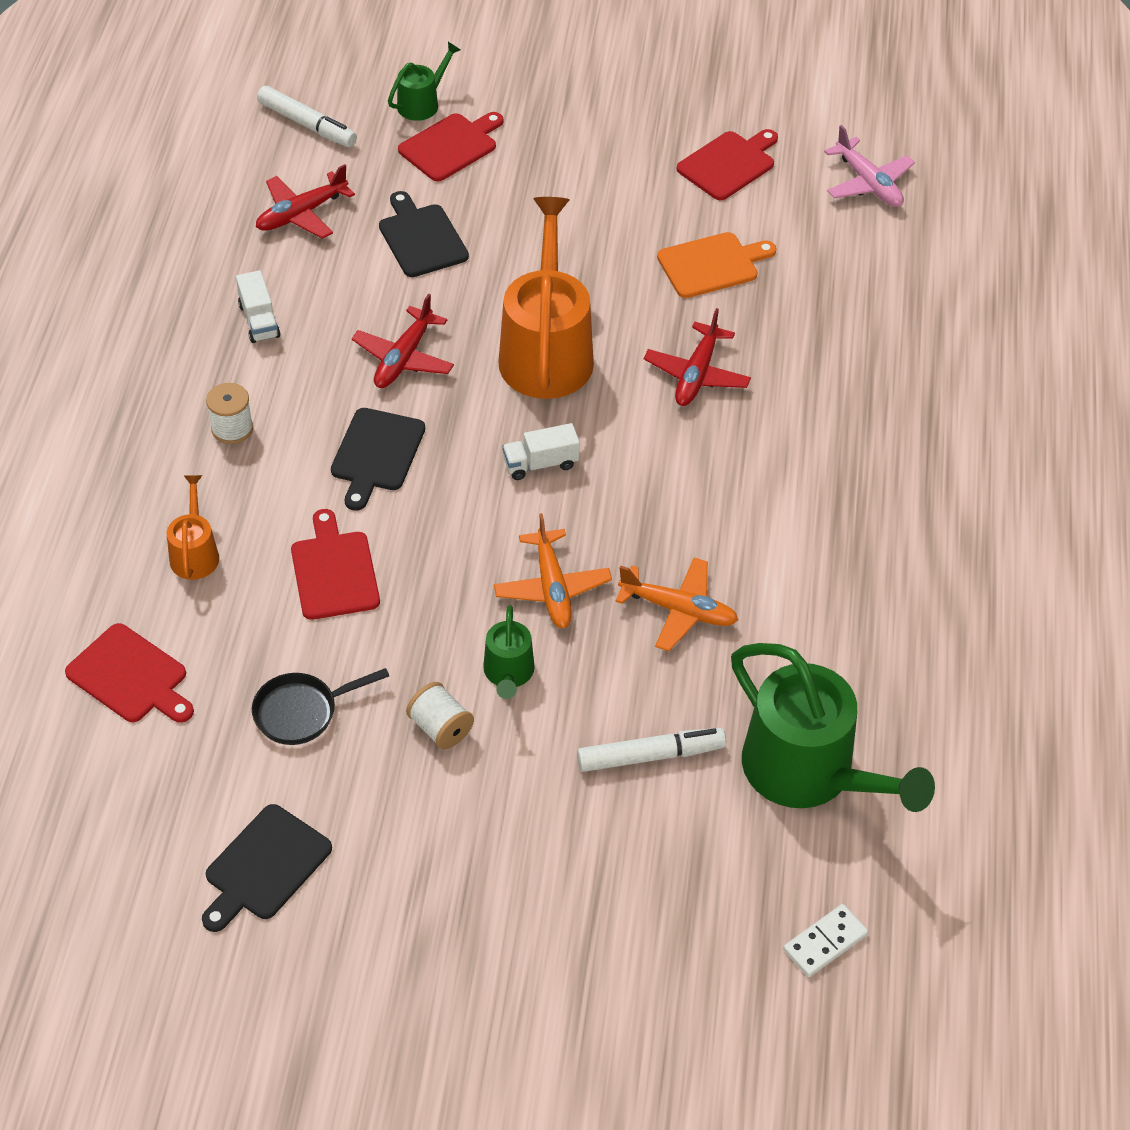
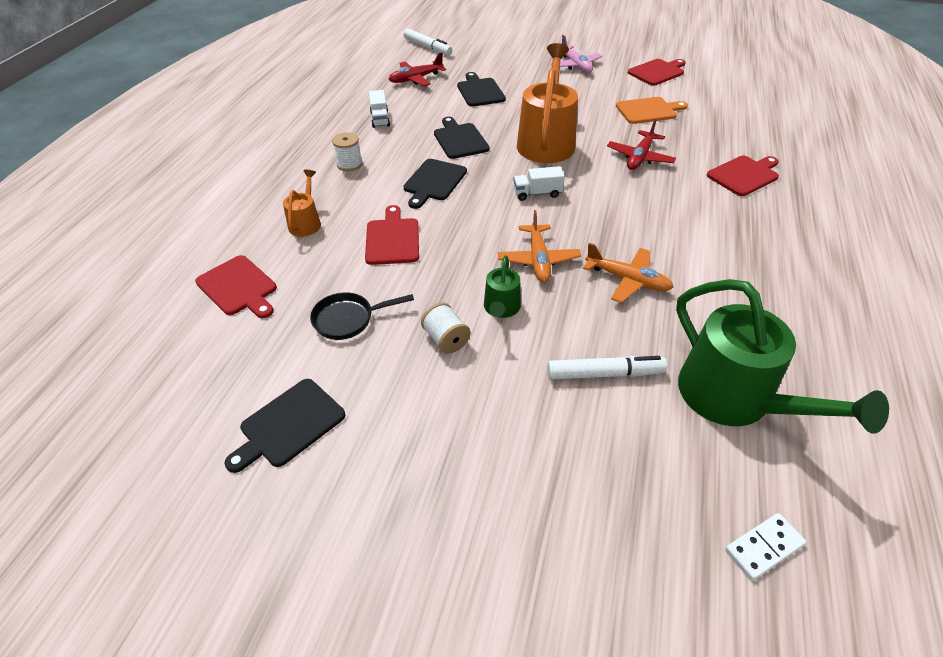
camera: 10 degrees right, 5 degrees down
red plane [352,293,454,388] -> black cutting board [434,117,489,159]
green watering can [388,42,460,121] -> none
red cutting board [398,112,503,182] -> red cutting board moved to [707,156,779,196]
pink plane [824,125,915,207] -> pink plane moved to [551,35,603,73]

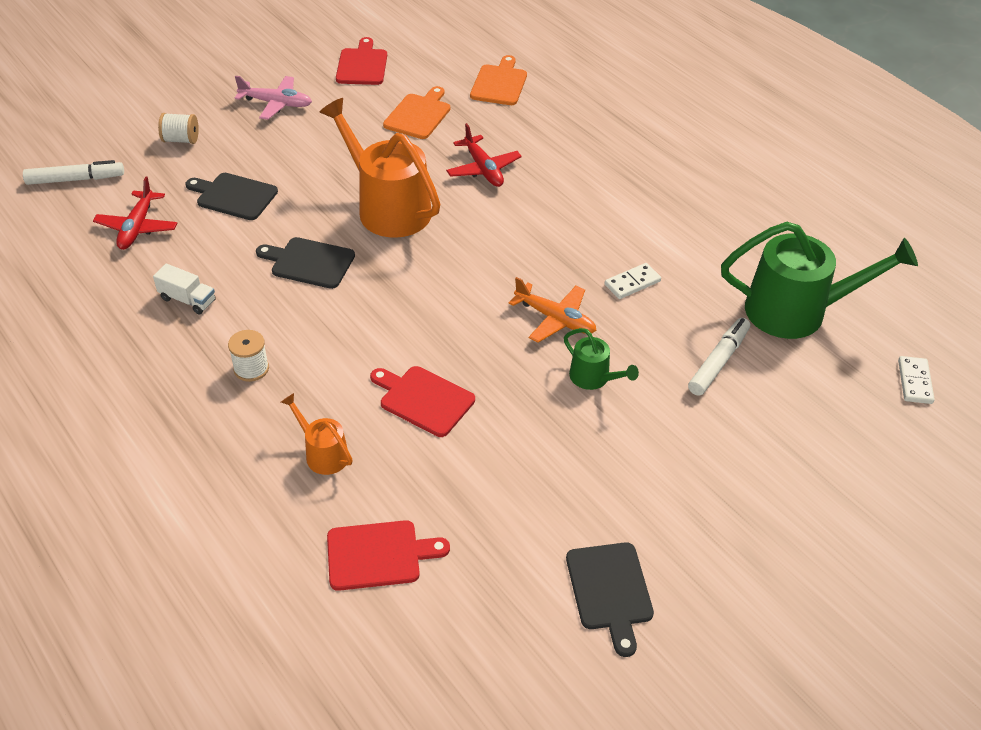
camera: 55 degrees left, 0 degrees up
black pan [310,292,414,340] -> none
black cutting board [403,159,467,209] -> none
white spool [421,302,471,354] -> white spool moved to [158,113,199,144]
white truck [513,166,565,201] -> none
orange plane [583,243,673,303] -> white domino [605,263,661,299]
red cutting board [707,156,779,196] -> none
none -> orange cutting board [470,55,527,105]

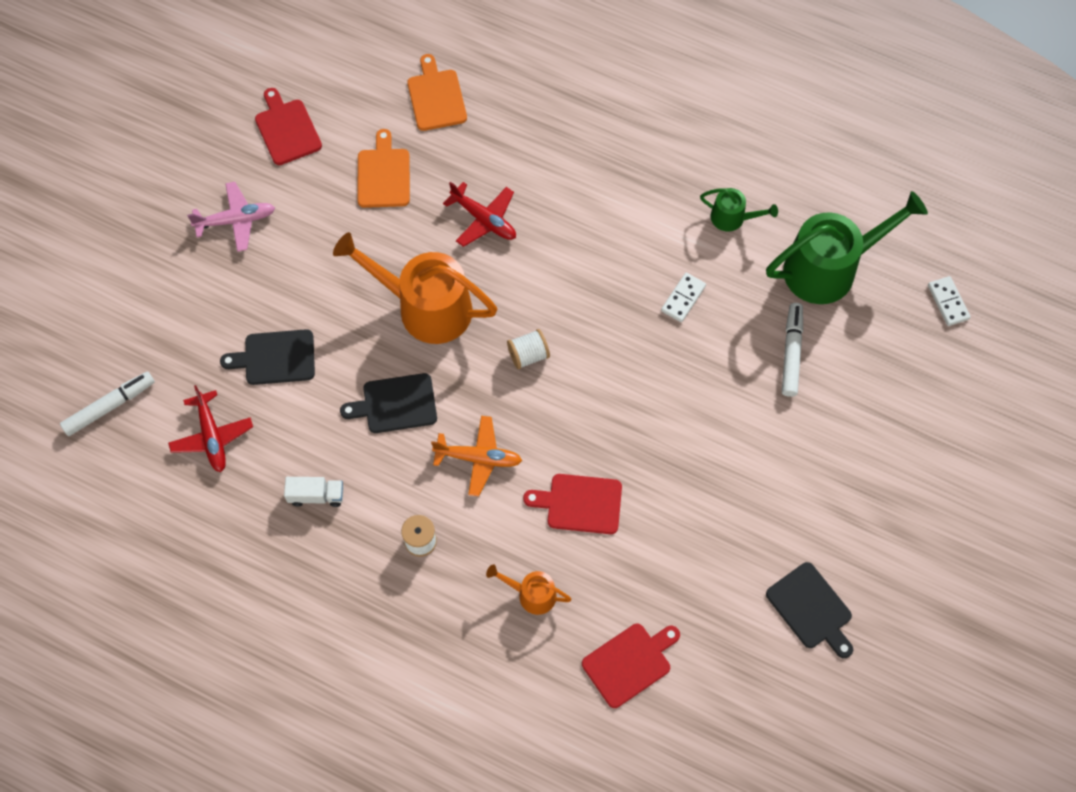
camera: 25 degrees left, 20 degrees up
white spool [158,113,199,144] -> white spool moved to [507,329,550,370]
orange plane [508,277,596,343] -> orange plane moved to [431,416,522,496]
green watering can [564,328,639,390] -> green watering can moved to [700,188,778,231]

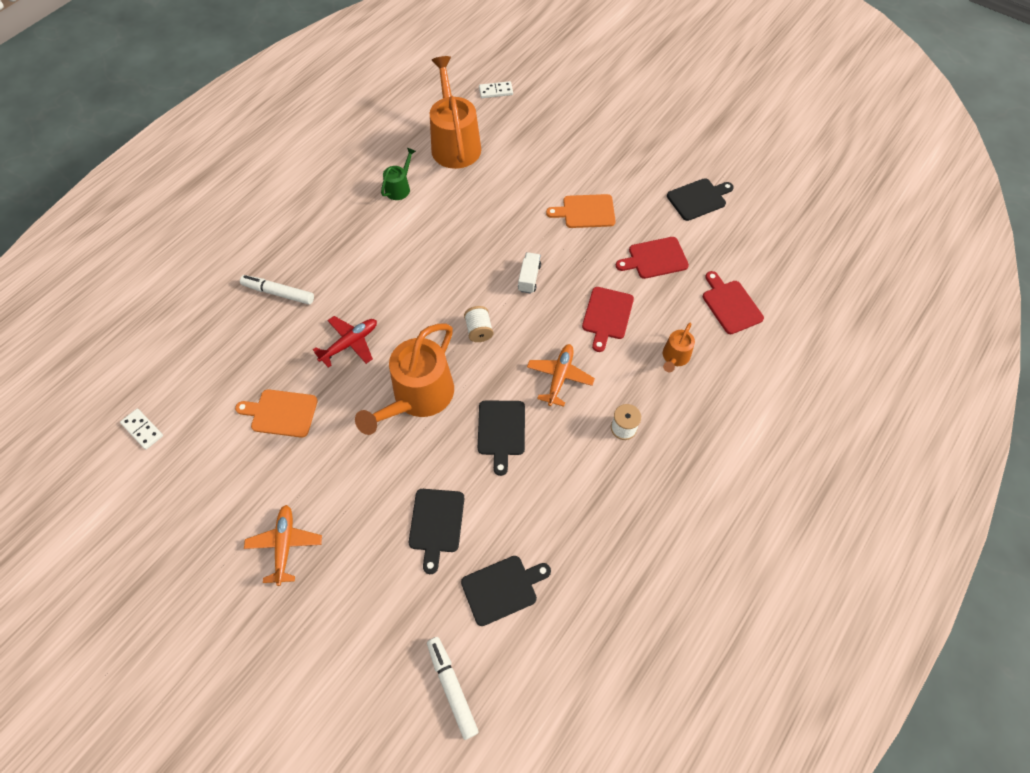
camera: 80 degrees left, 5 degrees down
red plane [168,385,253,472] -> black cutting board [461,556,551,626]
pink plane [187,182,275,252] -> orange plane [244,505,322,586]
red cutting board [255,88,322,165] -> red cutting board moved to [616,237,689,279]
white truck [284,477,344,507] -> white truck moved to [518,252,541,294]
orange cutting board [407,54,467,131] -> orange cutting board moved to [546,194,616,228]
white domino [661,273,706,322] -> white domino moved to [120,409,163,449]
green watering can [766,191,928,304] -> orange watering can [430,56,481,169]
white marker [782,303,803,397] -> white marker moved to [240,275,314,305]

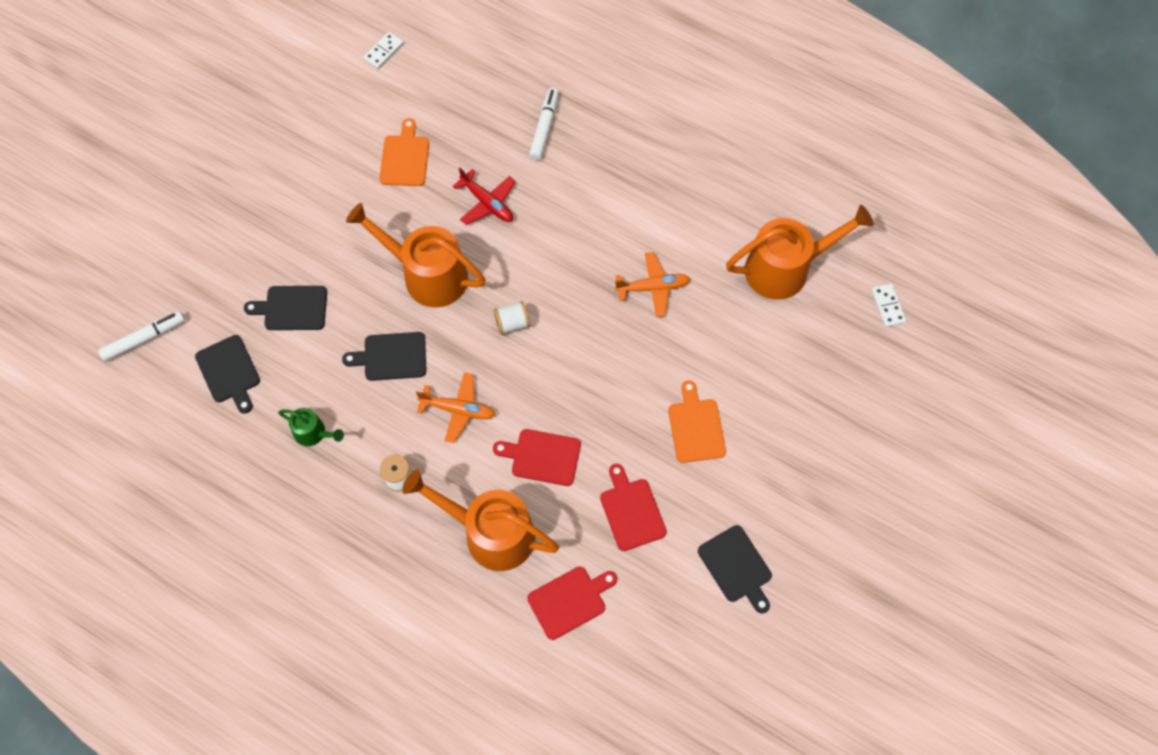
camera: 85 degrees right, 5 degrees up
orange plane [244,505,322,586] -> orange plane moved to [615,252,690,317]
green watering can [381,147,416,200] -> green watering can moved to [278,408,344,446]
white truck [518,252,541,294] -> none
orange watering can [663,323,695,372] -> orange watering can [402,470,559,571], size x2.08

